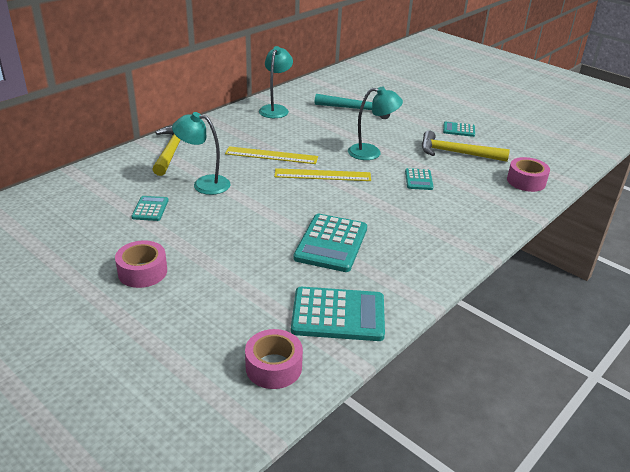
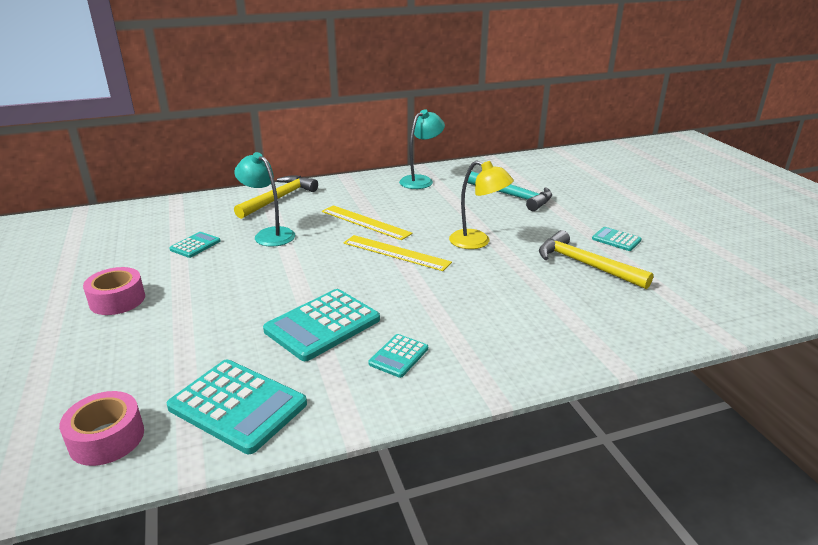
camera: 30 degrees right, 5 degrees down
turquoise lamp [348,86,403,160] -> yellow lamp [449,161,514,249]
turquoise calculator [405,168,434,190] -> turquoise calculator moved to [368,334,428,378]
pink tape [507,157,550,192] -> none

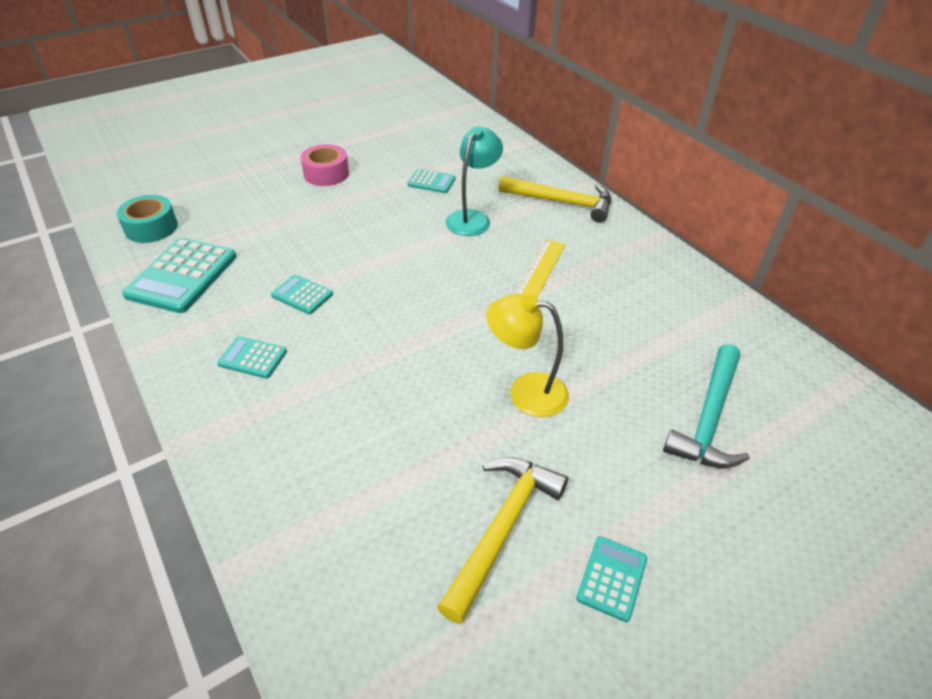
camera: 75 degrees right, 15 degrees up
pink tape [59,391,144,466] -> turquoise tape [117,195,178,243]
turquoise calculator [263,289,380,361] -> turquoise calculator [271,275,333,314], size x0.52
yellow ruler [344,235,452,271] -> none
turquoise lamp [399,109,445,189] -> none
yellow lamp [449,161,514,249] -> yellow lamp turned 90 degrees clockwise [486,294,569,417]

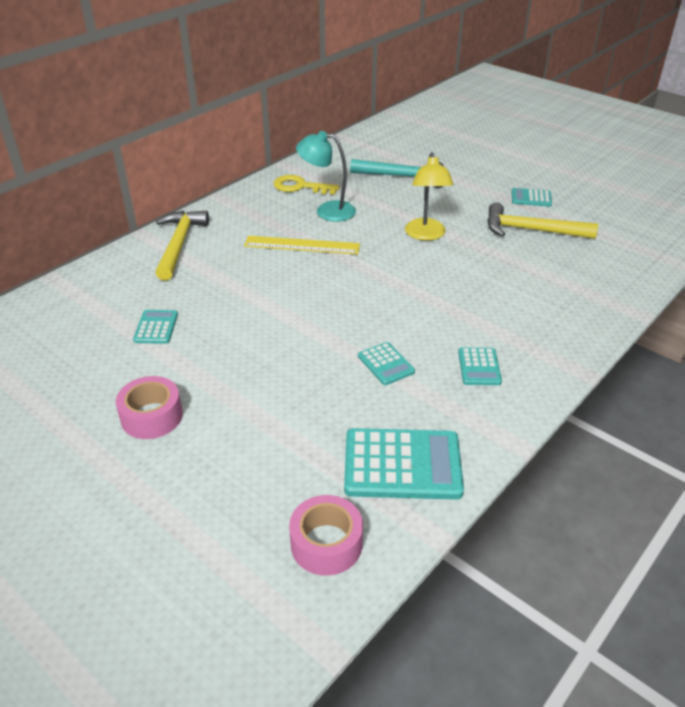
camera: 105 degrees left, 5 degrees down
turquoise tape [117,195,178,243] -> pink tape [289,495,363,576]
turquoise calculator [271,275,333,314] -> turquoise calculator turned 45 degrees counterclockwise [358,342,415,385]
turquoise lamp [446,127,503,236] -> turquoise lamp moved to [296,131,356,222]
none -> yellow key [273,175,339,195]

